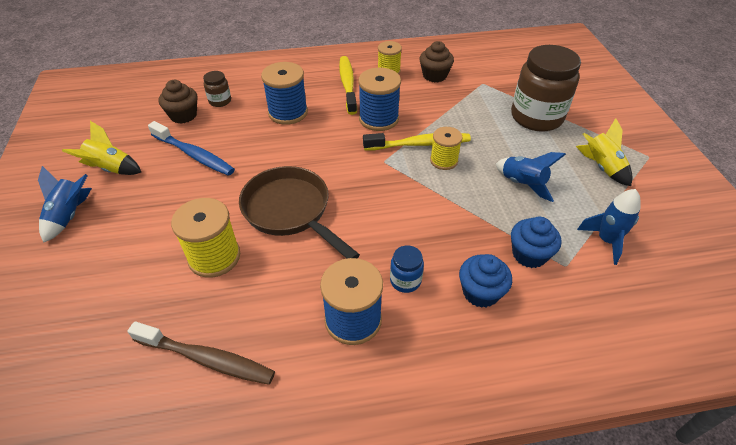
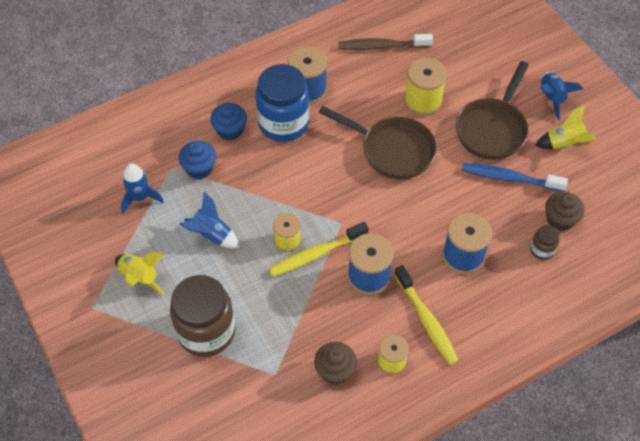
camera: 160 degrees right, 10 degrees up
blue jar [390,245,424,293] -> blue jar [256,64,310,142], size x2.24
none -> brown pan [456,61,529,160]

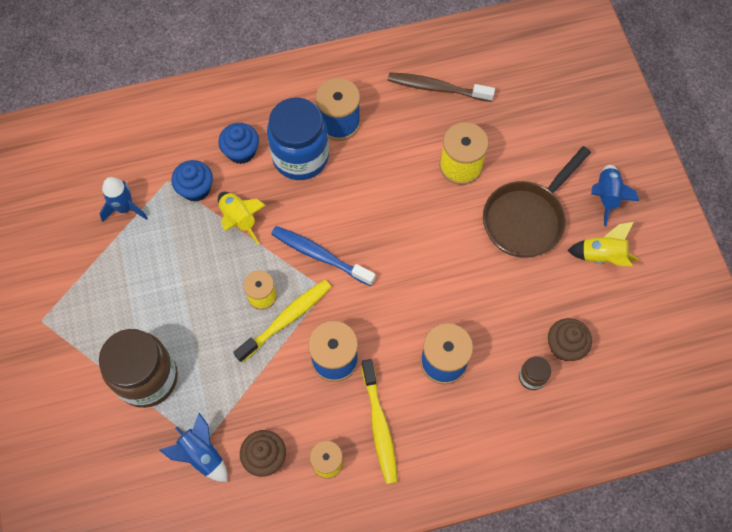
camera: 15 degrees right, 10 degrees up
yellow rocket [115,252,165,296] -> yellow rocket moved to [218,192,266,244]
blue rocket [180,192,239,248] -> blue rocket moved to [159,413,228,482]
yellow toothbrush [269,222,369,277] -> yellow toothbrush turned 150 degrees clockwise [233,280,331,363]
brown pan [319,106,437,180] -> none
blue toothbrush [462,163,568,192] -> blue toothbrush moved to [271,226,376,286]

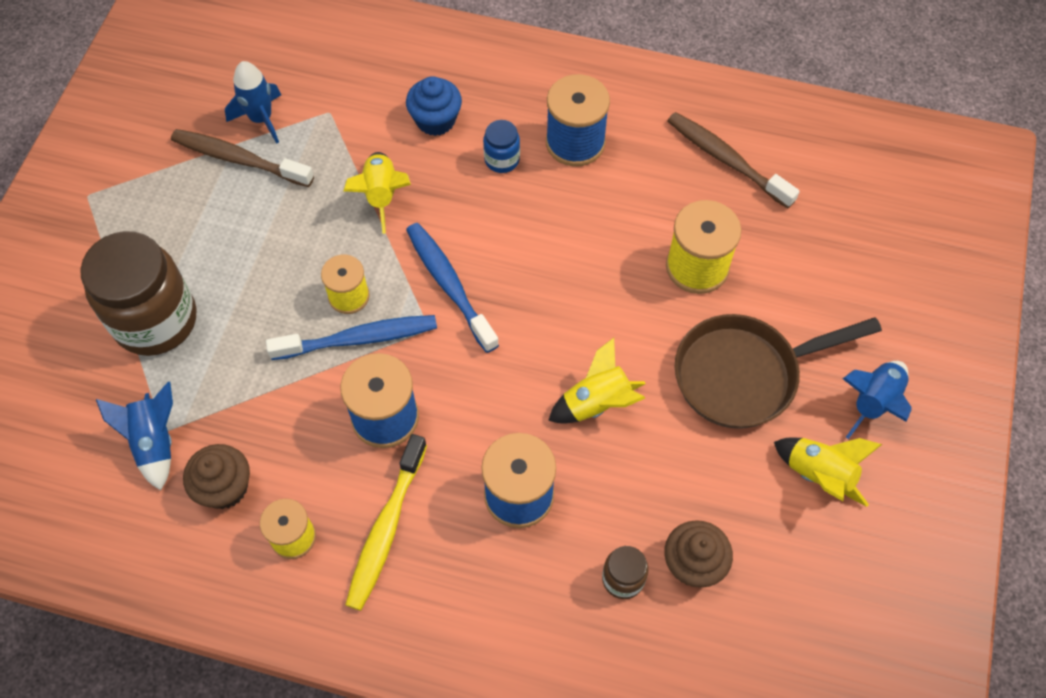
camera: 30 degrees right, 5 degrees down
blue cupcake [171,160,213,202] -> none
yellow toothbrush [233,280,331,363] -> blue toothbrush [266,315,437,360]
blue jar [267,97,329,180] -> blue jar [483,120,520,173], size x0.45
none -> brown toothbrush [171,129,314,187]
none -> yellow rocket [548,338,646,424]

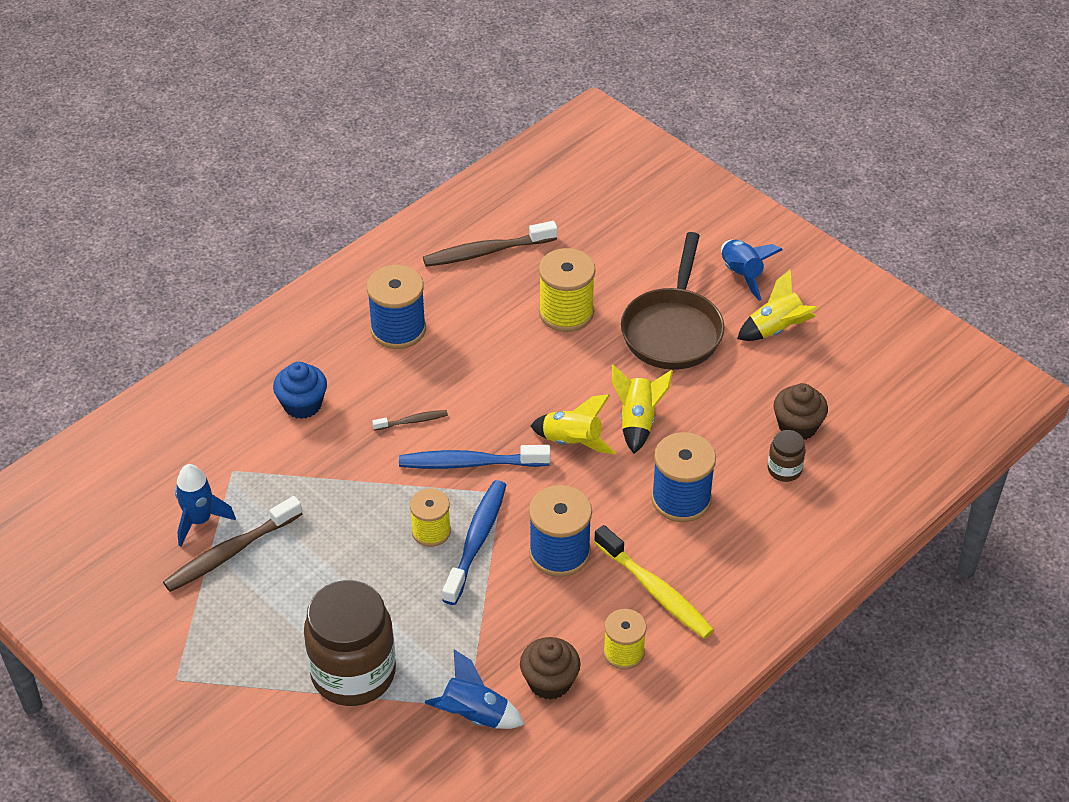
camera: 60 degrees left, 15 degrees down
yellow rocket [343,152,411,234] -> yellow rocket moved to [530,394,616,454]
blue jar [483,120,520,173] -> none
none -> brown toothbrush [372,410,448,431]

